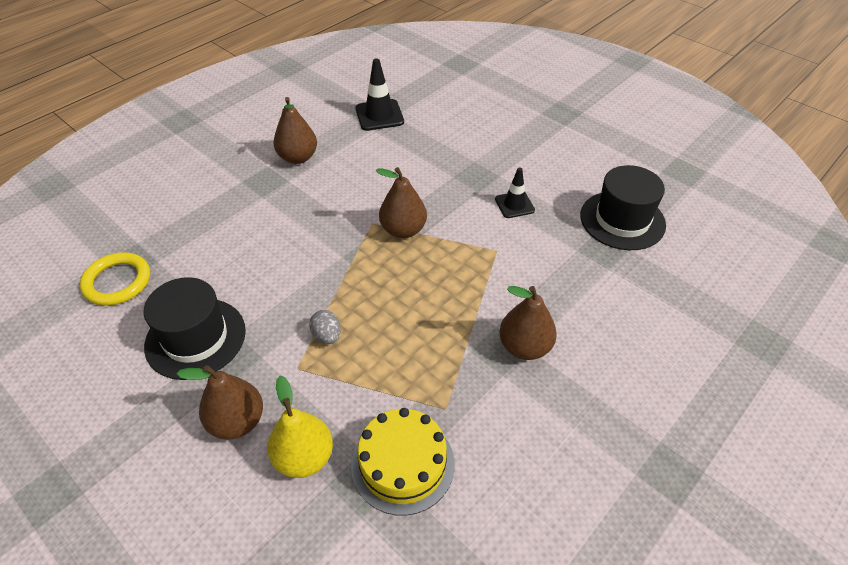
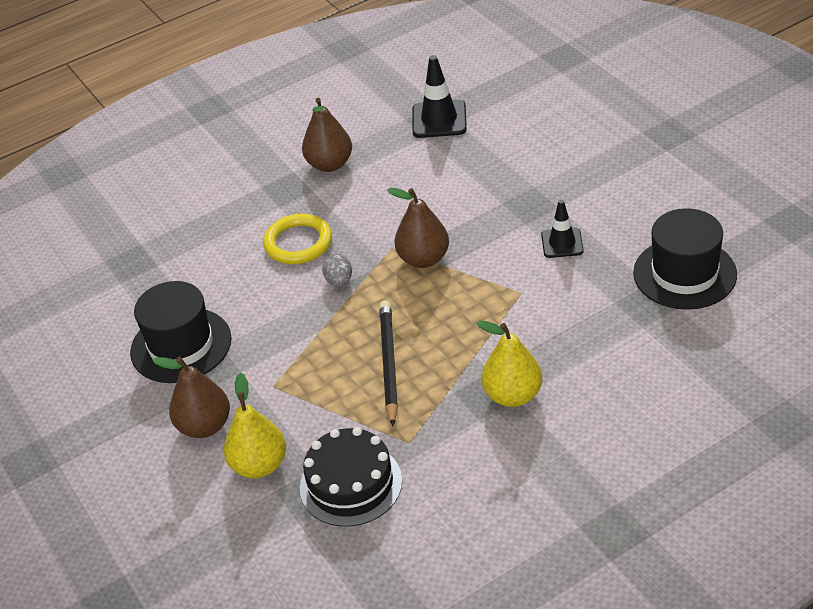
camera: 20 degrees right, 5 degrees down
yellow ring [80,252,150,306] -> yellow ring moved to [263,214,332,264]
grey egg [309,310,341,344] -> grey egg moved to [322,253,352,287]
yellow cake [351,408,455,516] -> black cake [300,427,402,527]
brown pear [499,286,557,360] -> yellow pear [477,321,542,407]
none -> black pencil [379,301,398,426]

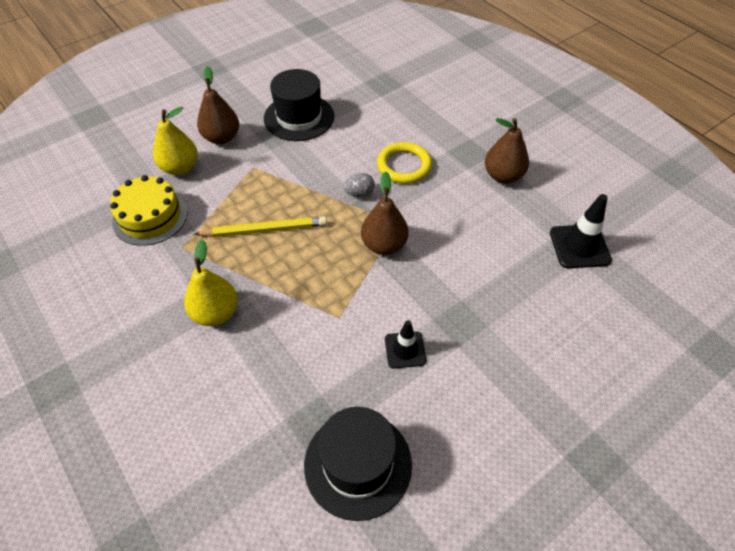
camera: 80 degrees right, 10 degrees up
black cake [300,427,402,527] -> yellow cake [110,175,188,246]
black pencil [379,301,398,426] -> yellow pencil [194,216,327,237]

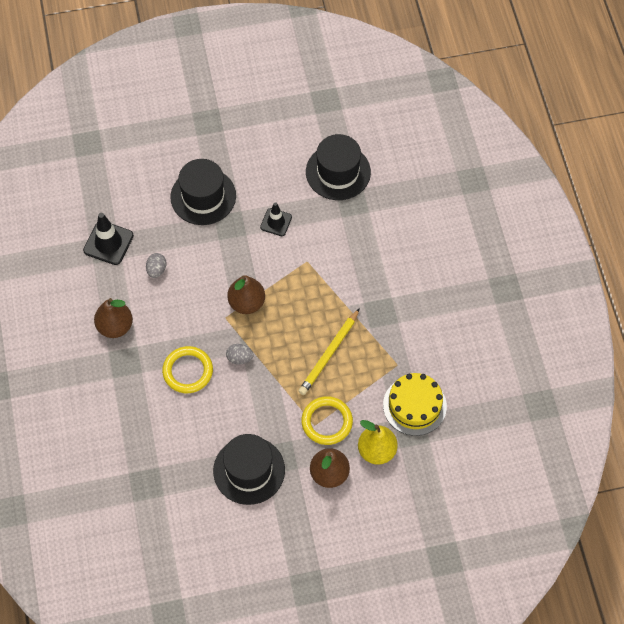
camera: 155 degrees left, 10 degrees up
yellow pear [184,239,238,326] -> none
yellow pencil [194,216,327,237] -> yellow pencil turned 75 degrees counterclockwise [298,308,360,395]
none -> grey egg [146,253,166,278]
none -> black hat [170,159,236,225]
none -> yellow ring [301,396,353,445]

